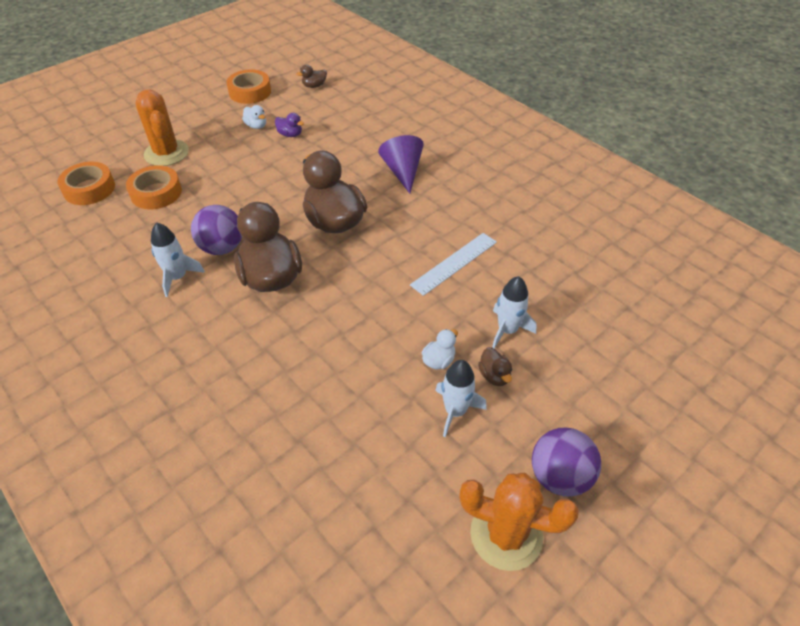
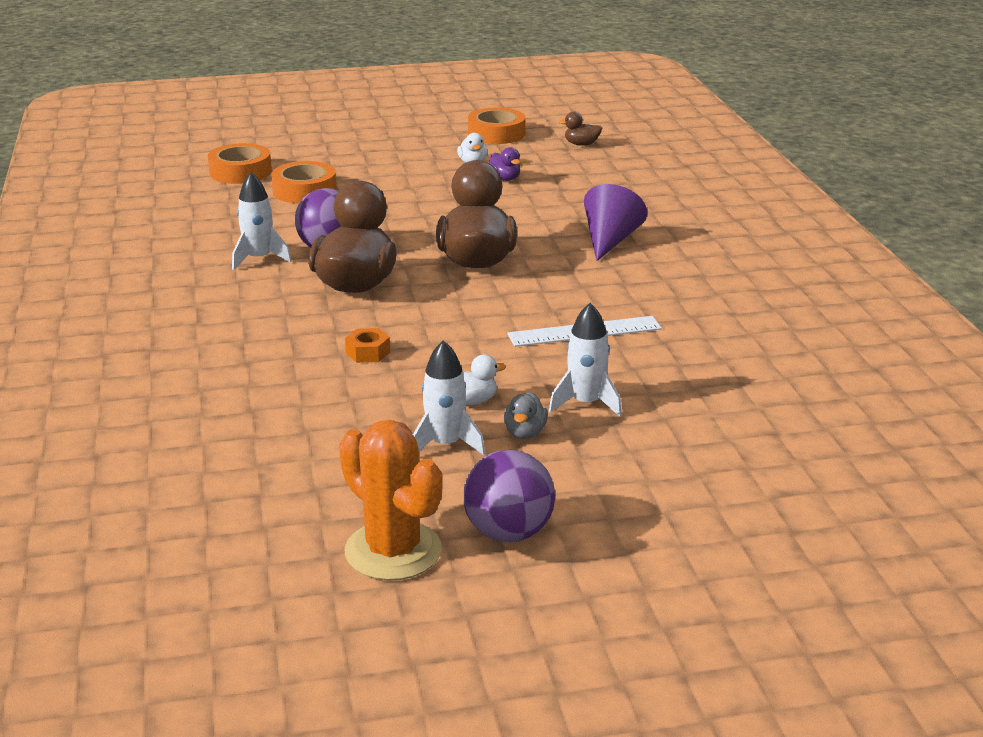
camera: 30 degrees right, 20 degrees down
orange cactus [135,89,189,166] -> none
brown duck [478,347,512,386] -> grey duck [504,392,548,439]
none -> orange nut [345,328,390,363]

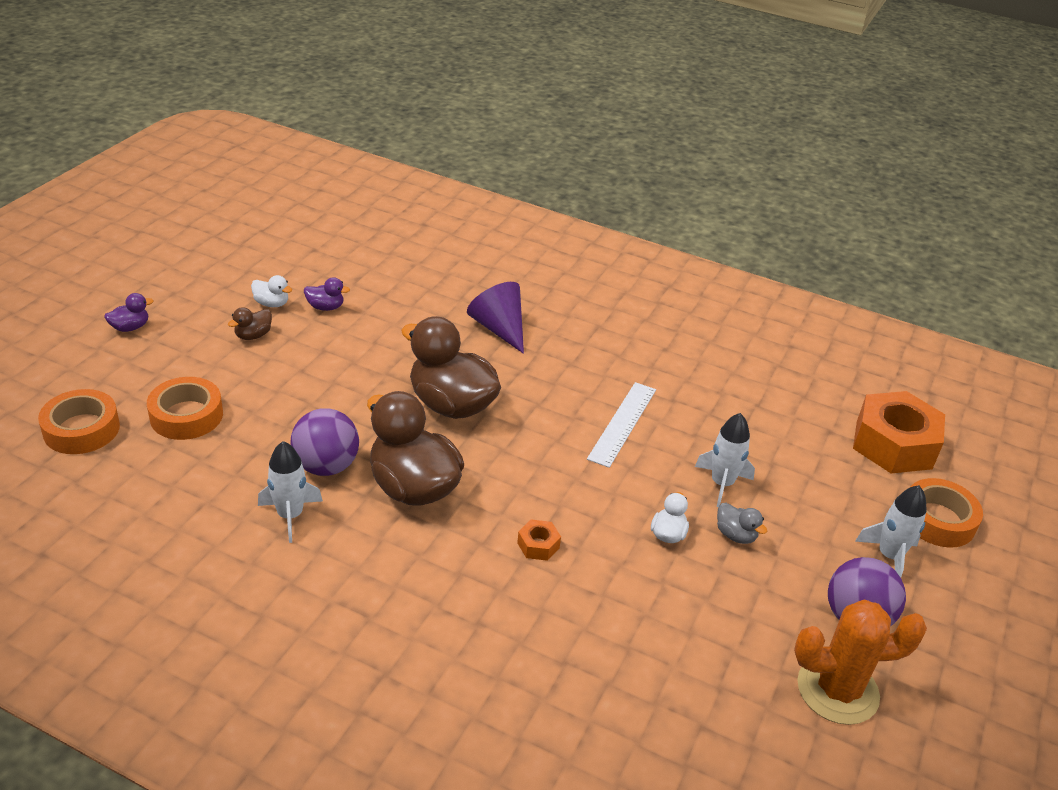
camera: 55 degrees left, 10 degrees up
white rocket [413,340,485,455] -> white rocket moved to [855,485,927,578]
orange tape [468,108,525,144] -> orange tape moved to [911,478,983,548]
brown duck [558,111,602,146] -> brown duck moved to [228,307,272,340]
none -> purple duck [104,293,154,332]
none -> orange nut [853,391,945,474]

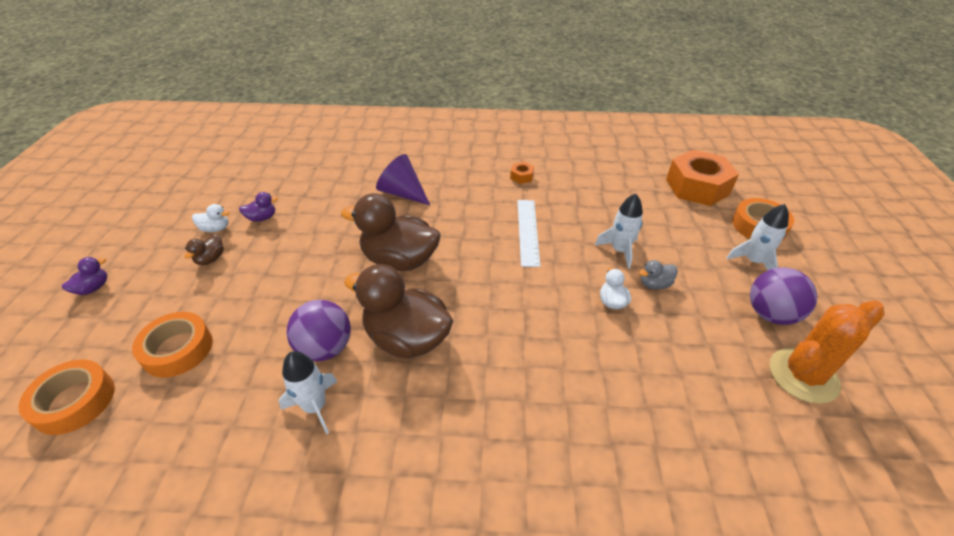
camera: 20 degrees left, 5 degrees up
orange nut [517,519,561,561] -> orange nut moved to [510,162,534,184]
grey duck [717,503,767,544] -> grey duck turned 135 degrees clockwise [639,260,678,289]

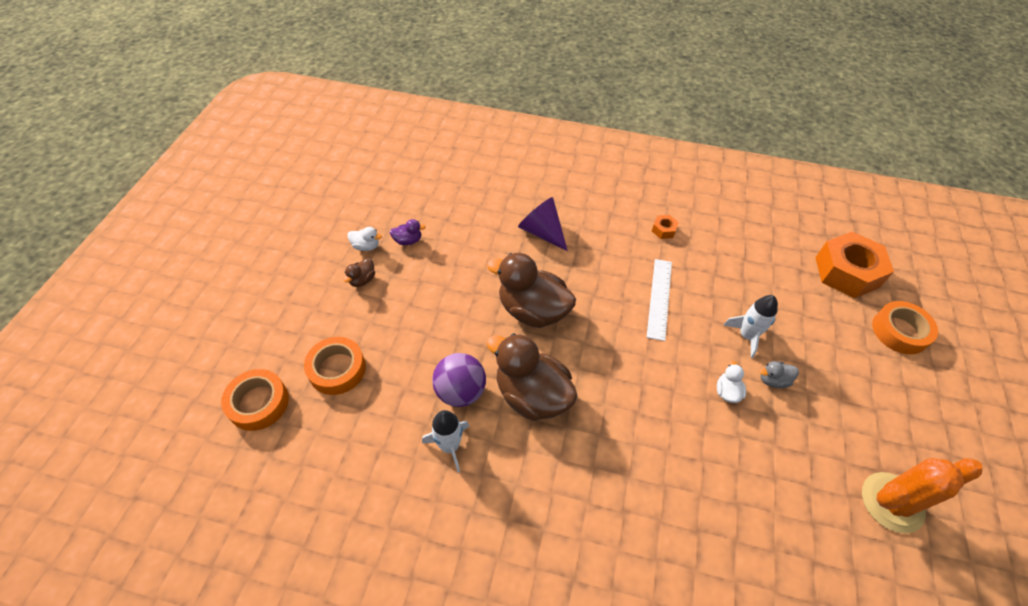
camera: 10 degrees right, 10 degrees up
purple duck [62,257,108,295] -> none
white rocket [726,204,789,271] -> none
purple ball [750,267,817,325] -> none

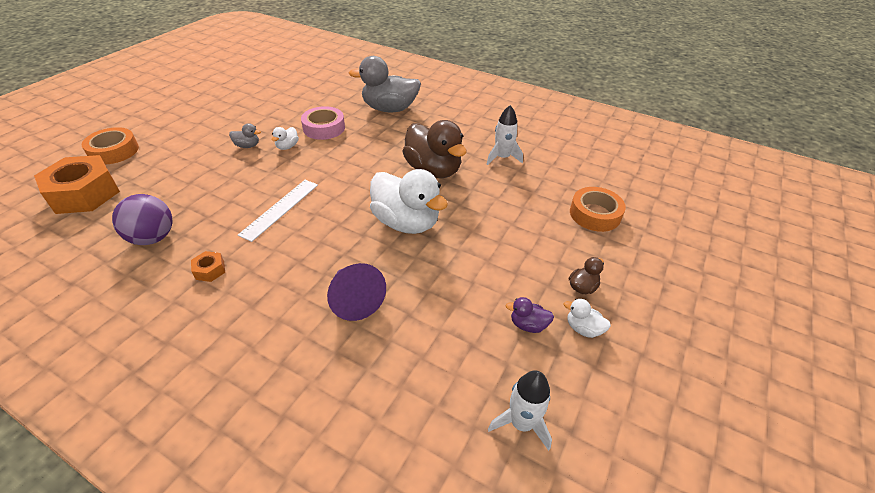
camera: 165 degrees left, 10 degrees down
orange tape [221,369,289,431] -> none
purple ball [432,353,486,407] -> purple ball moved to [112,194,172,245]
brown duck [487,253,576,328] -> white duck [370,169,448,234]
white rocket [723,295,778,358] -> white rocket moved to [488,370,552,451]
orange cactus [862,458,982,534] -> none
none -> pink tape [301,106,345,140]
none -> grey duck [349,56,421,112]

